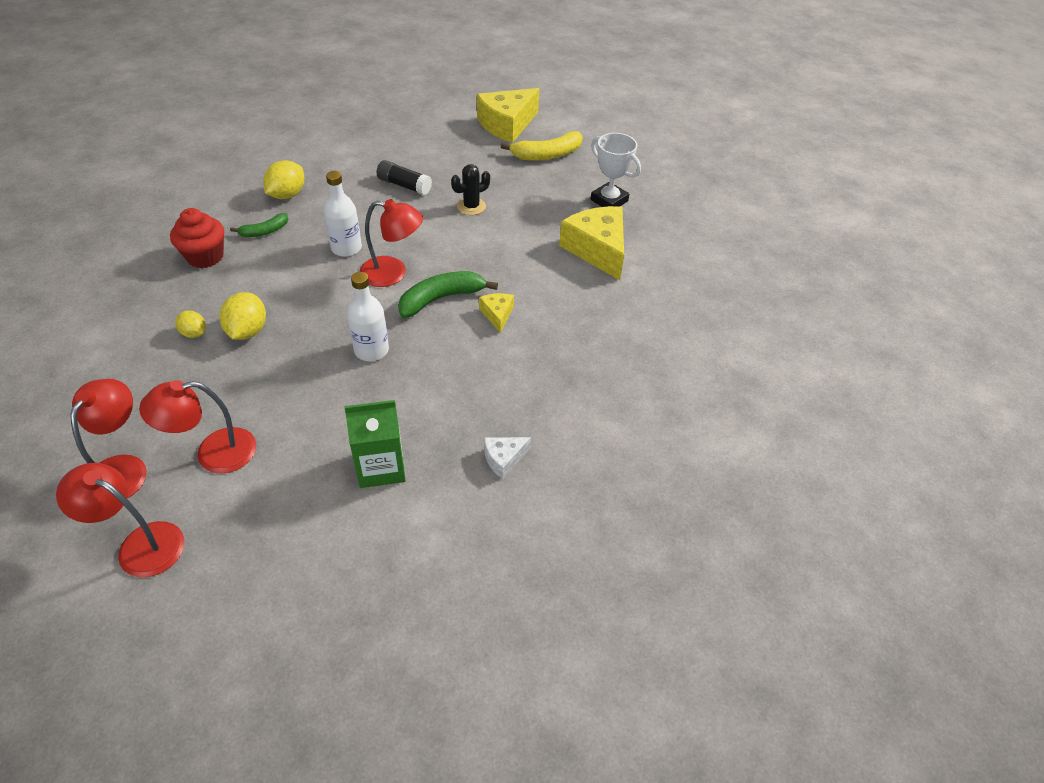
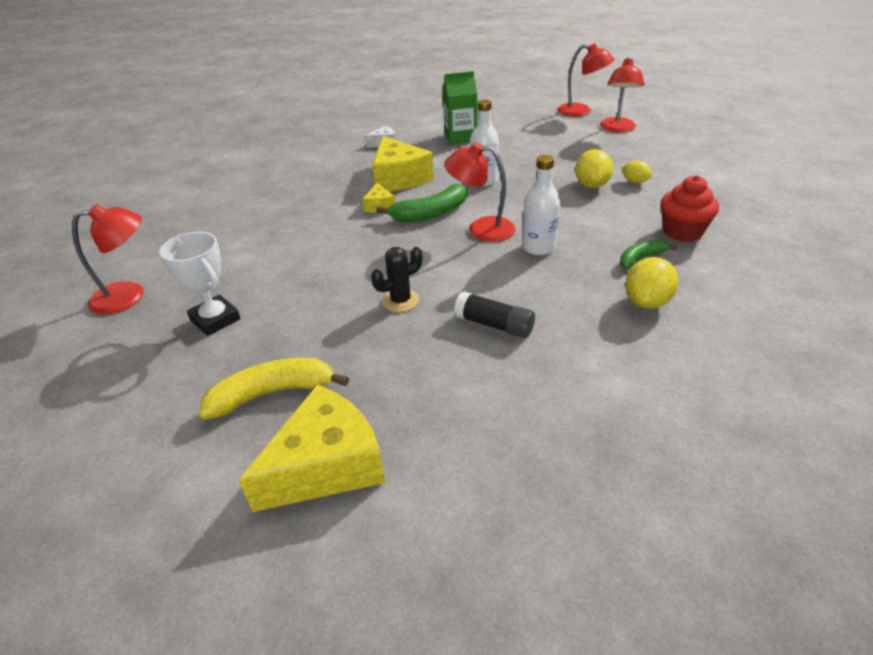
camera: 175 degrees left, 10 degrees down
red lamp [139,380,256,474] -> red lamp moved to [72,204,143,314]
yellow cheese [559,206,624,280] -> yellow cheese moved to [372,136,434,191]

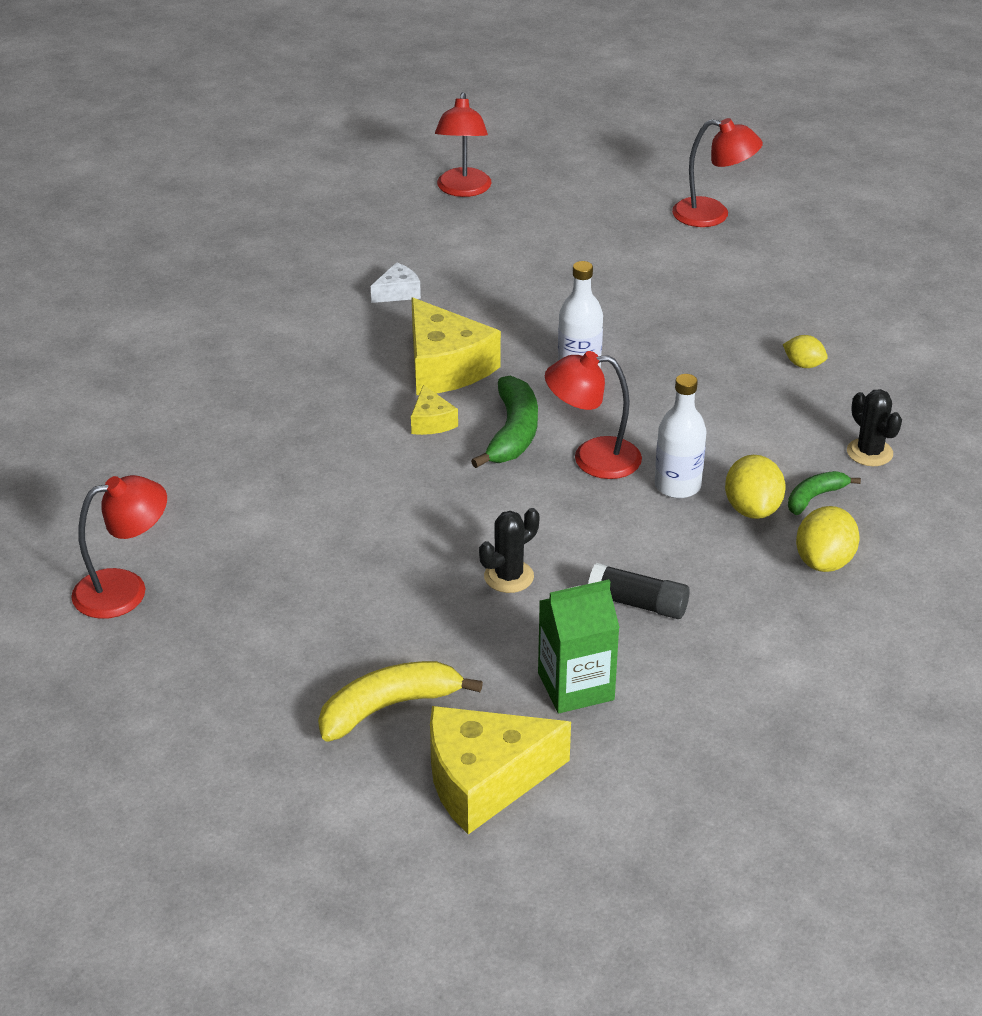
camera: 10 degrees left, 0 degrees up
white trophy [160,232,240,336] -> none
yellow cheese [238,385,385,512] -> yellow cheese turned 150 degrees counterclockwise [430,706,571,834]
green banana [376,184,467,222] -> green banana turned 45 degrees counterclockwise [471,375,538,468]
green carton [443,71,477,144] -> green carton moved to [538,579,620,713]
yellow lemon [575,149,613,188] -> yellow lemon moved to [725,455,786,519]
red lamp [600,57,644,133] -> red lamp moved to [435,92,492,197]
red cupcake [661,175,719,242] -> black cactus [847,389,902,466]

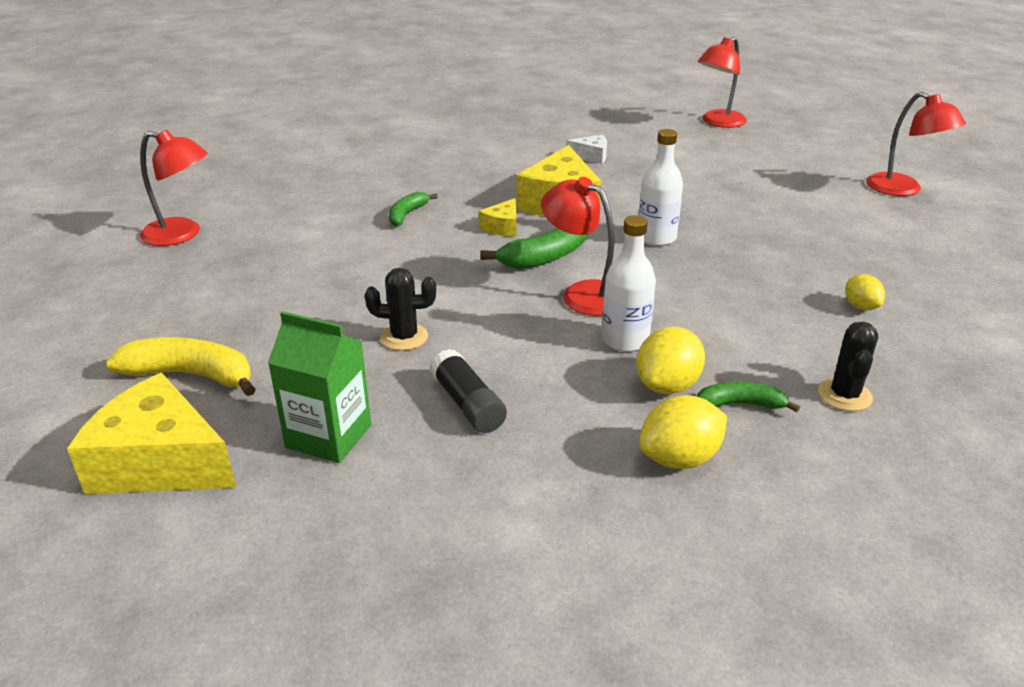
camera: 40 degrees right, 5 degrees down
none -> green banana [389,192,438,227]

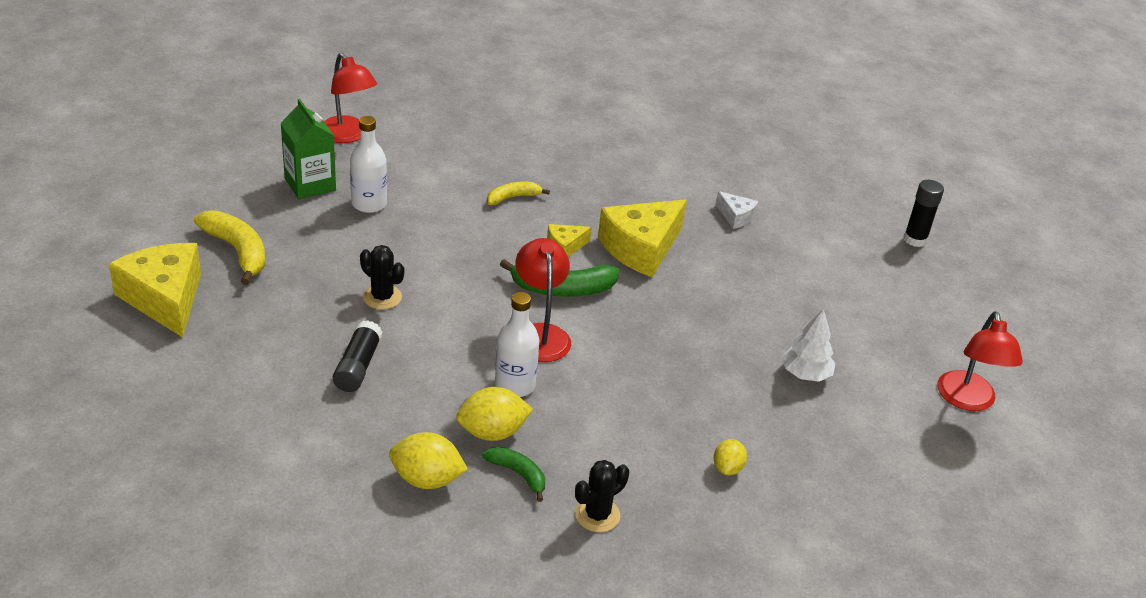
camera: 35 degrees right, 5 degrees up
green carton [268,311,371,463] -> green carton moved to [280,99,336,199]
green banana [389,192,438,227] -> yellow banana [487,182,550,205]
white bottle [638,129,683,246] -> white bottle moved to [350,116,387,213]
red lamp [698,37,747,128] -> black glue stick [904,180,944,247]
none -> white tree [782,308,836,382]

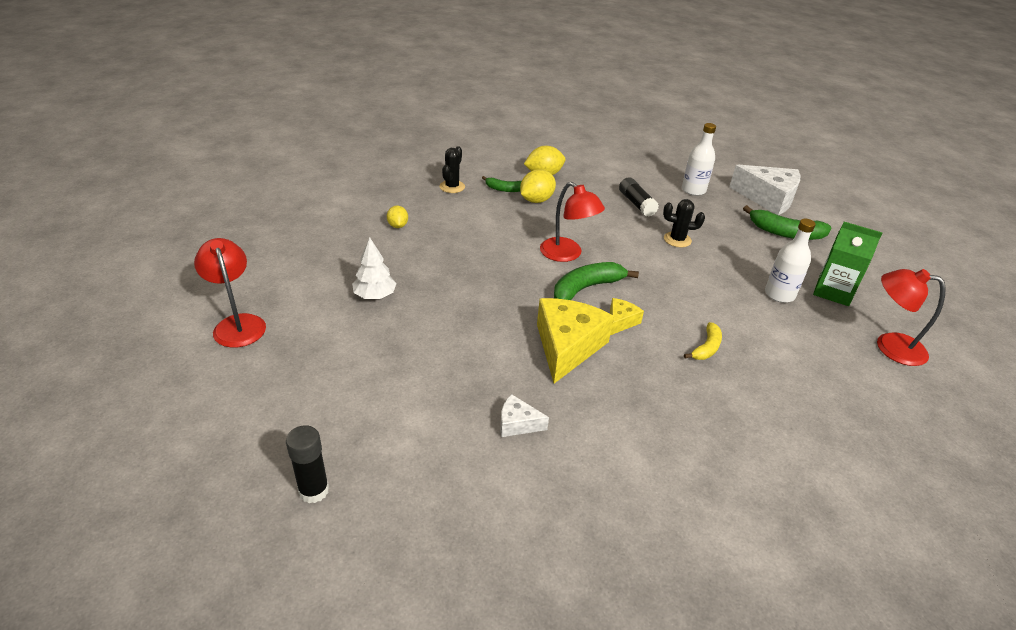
camera: 150 degrees right, 0 degrees up
yellow cheese [109,243,201,337] -> white cheese [729,165,800,215]
yellow banana [194,210,265,285] -> green banana [743,205,831,240]
white bottle [495,292,539,397] -> white bottle moved to [682,123,716,196]

